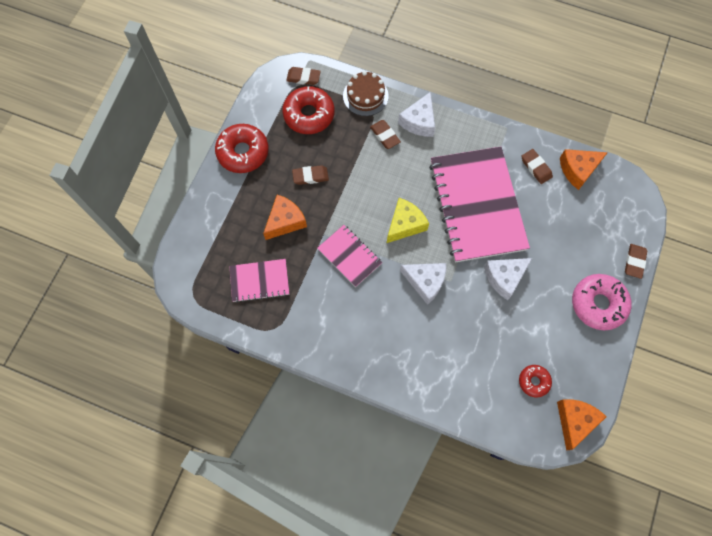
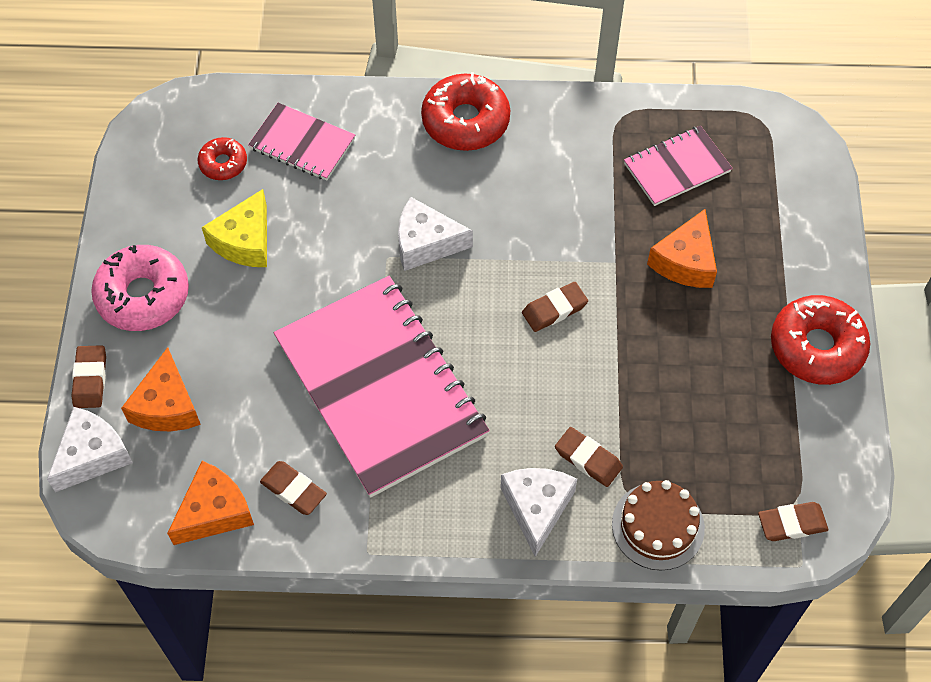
camera: 160 degrees right, 10 degrees down
red donut [282,86,334,134] -> red donut moved to [421,72,510,151]
brown eraser [292,165,329,185] -> brown eraser moved to [522,282,588,332]
pink notebook [317,225,382,287] -> pink notebook moved to [248,103,355,181]
yellow cheese [387,198,429,243] -> yellow cheese moved to [202,189,267,267]
white cheese [484,258,532,300] -> white cheese moved to [47,407,133,492]
orange cheese [557,399,607,451] -> orange cheese moved to [121,347,201,431]

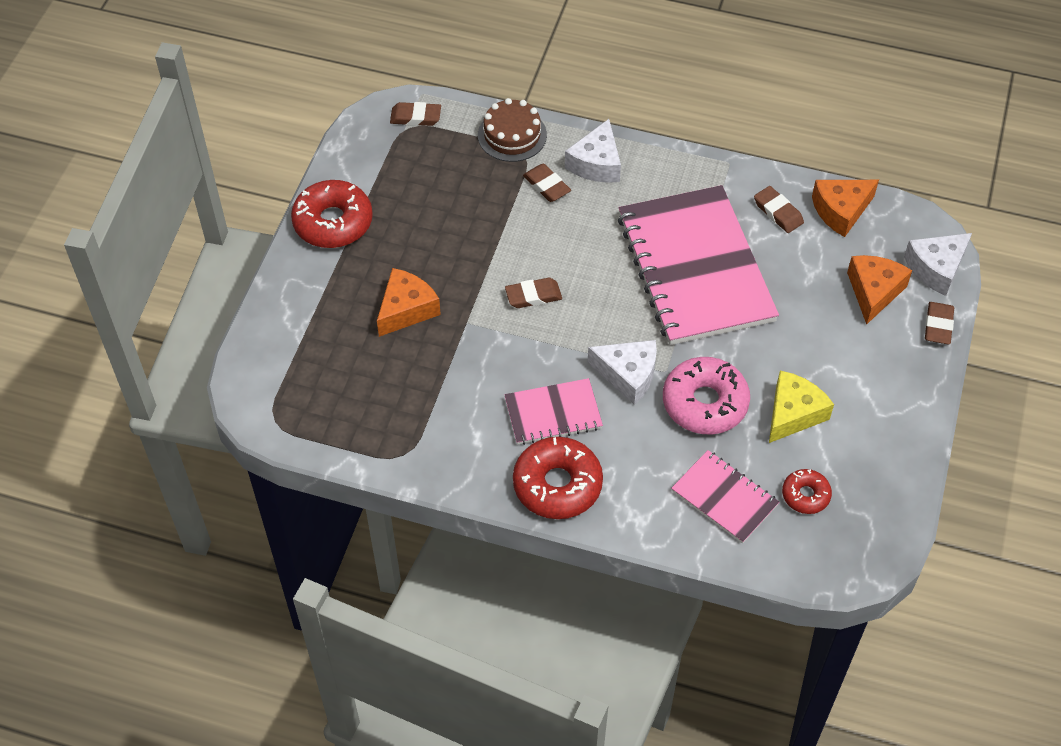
camera: 165 degrees left, 5 degrees down
pink donut [91,245,189,331] -> pink donut moved to [663,357,750,435]
pink notebook [624,126,732,206] -> pink notebook moved to [504,378,603,445]

